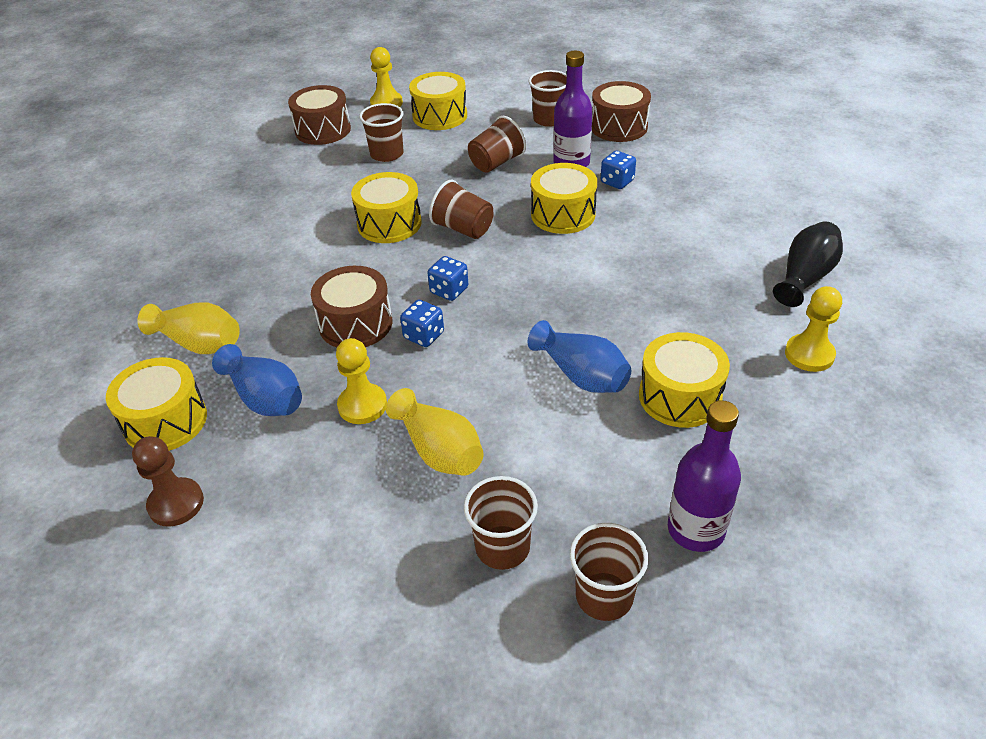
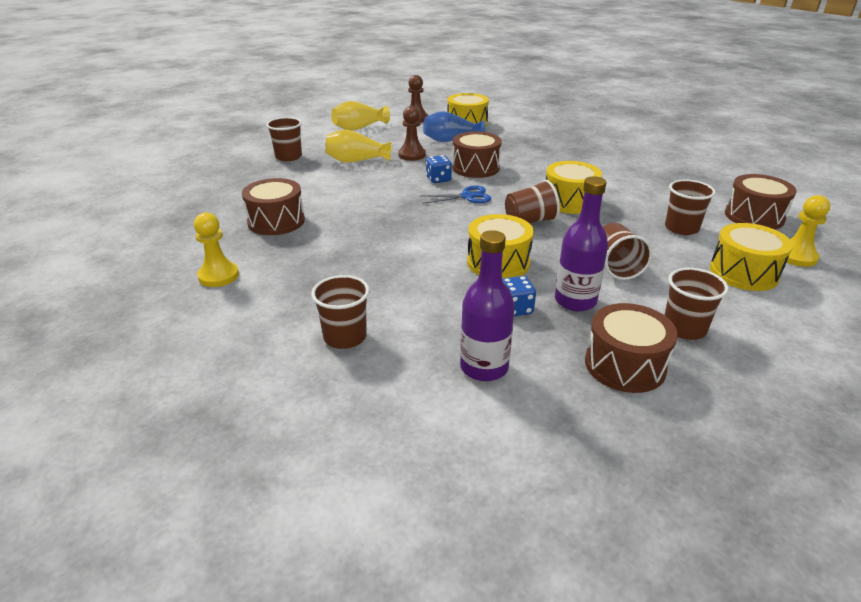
camera: 125 degrees right, 10 degrees down
yellow vase [137,302,240,354] -> yellow vase moved to [331,101,390,131]
yellow pawn [336,338,387,424] -> brown pawn [398,106,426,161]
blue dice [427,256,468,301] -> blue scissors [421,185,491,204]
blue vase [528,320,631,393] -> none
brown cup [570,523,649,621] -> brown cup moved to [311,275,370,349]
yellow drum [639,332,730,428] -> brown drum [242,178,305,235]
purple bottle [668,400,741,552] -> purple bottle moved to [460,230,515,381]
black vase [773,221,843,307] -> none

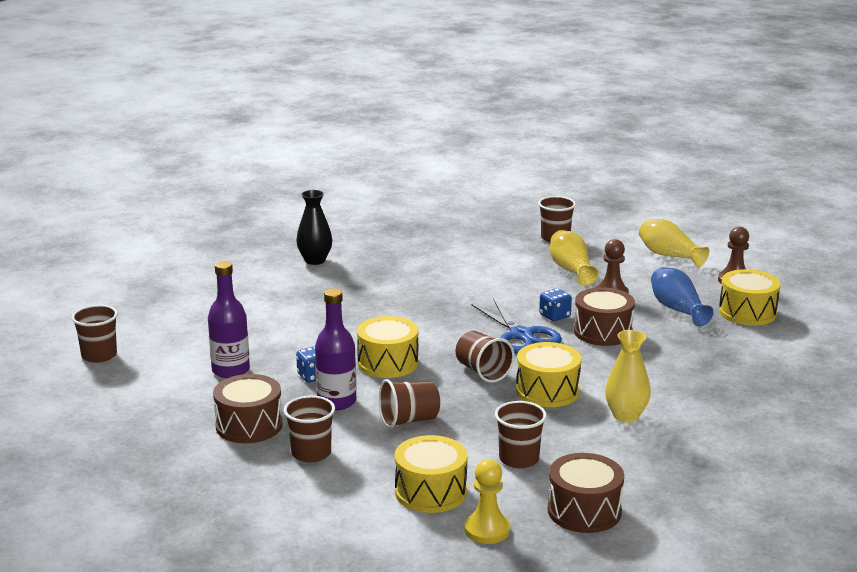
camera: 75 degrees right, 10 degrees down
yellow pawn [194,212,239,287] -> black vase [296,190,332,265]
brown drum [242,178,305,235] -> none
brown cup [311,275,370,349] -> brown cup moved to [72,305,118,363]
blue scissors [421,185,491,204] -> blue scissors [472,298,562,354], size x1.52
none -> yellow vase [605,330,651,423]

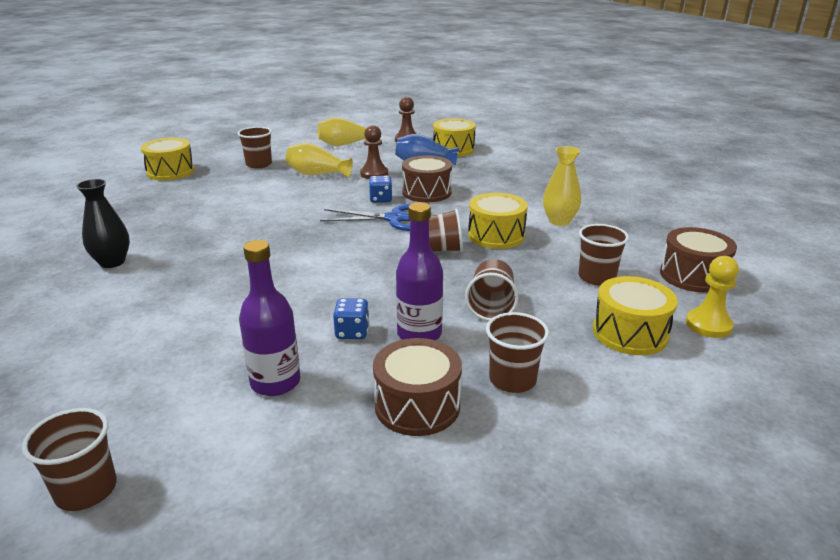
camera: 60 degrees left, 5 degrees up
yellow drum [357,316,419,378] -> yellow drum moved to [141,138,195,181]

